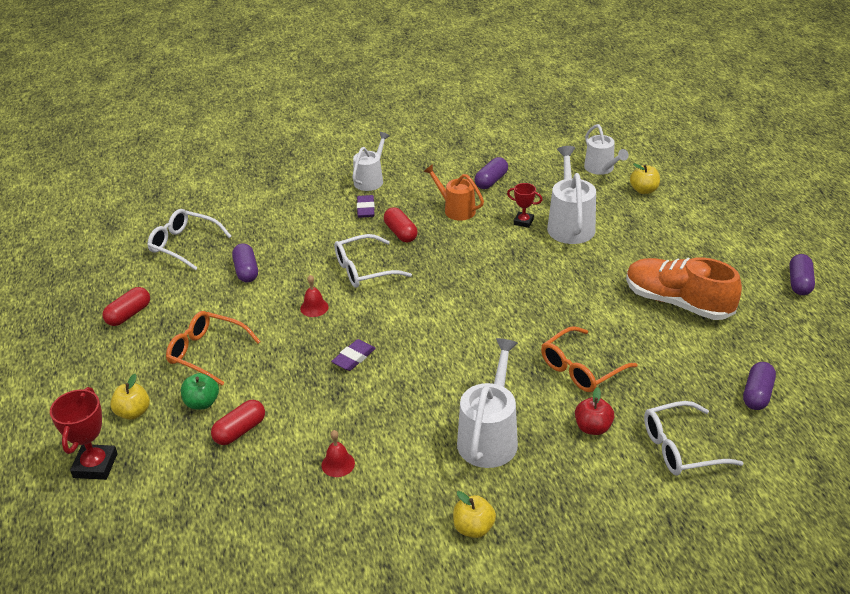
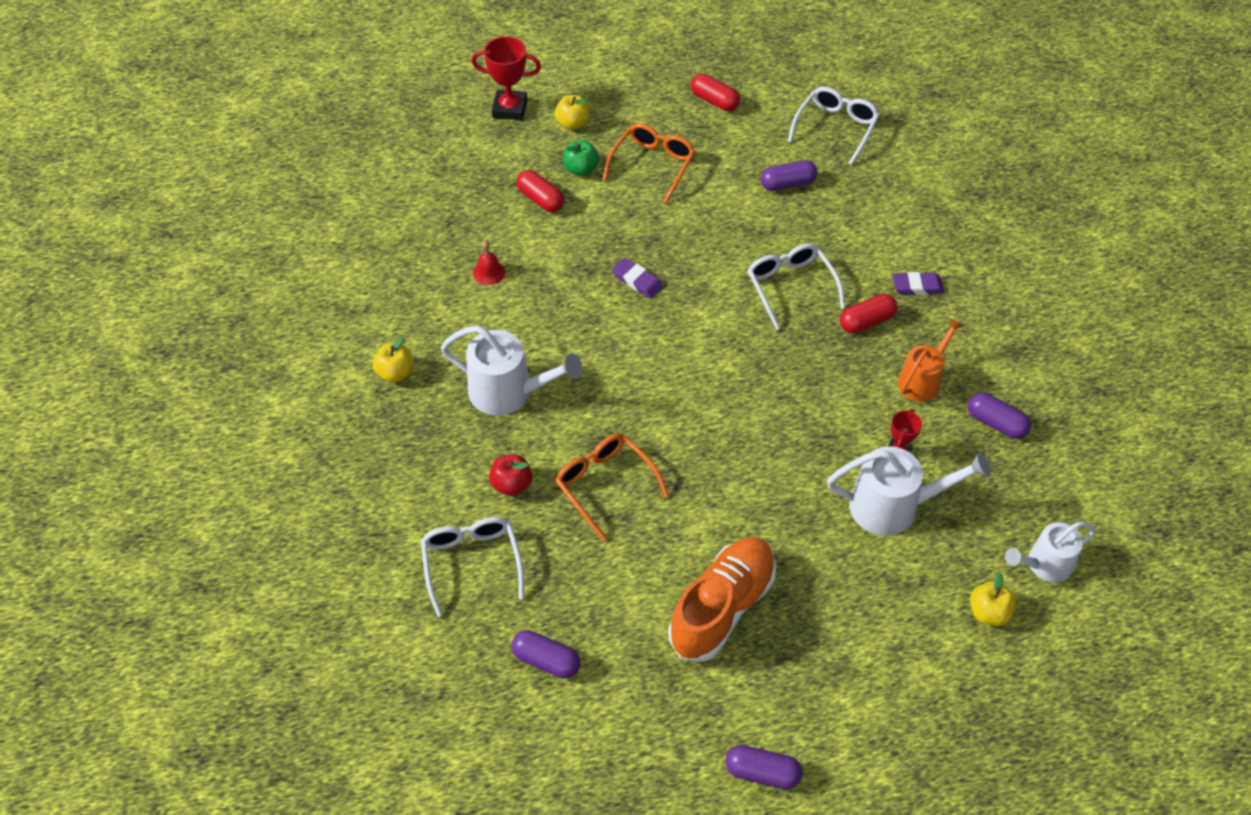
camera: 90 degrees right, 15 degrees up
red bell [300,275,329,317] -> none
white watering can [352,132,390,191] -> none

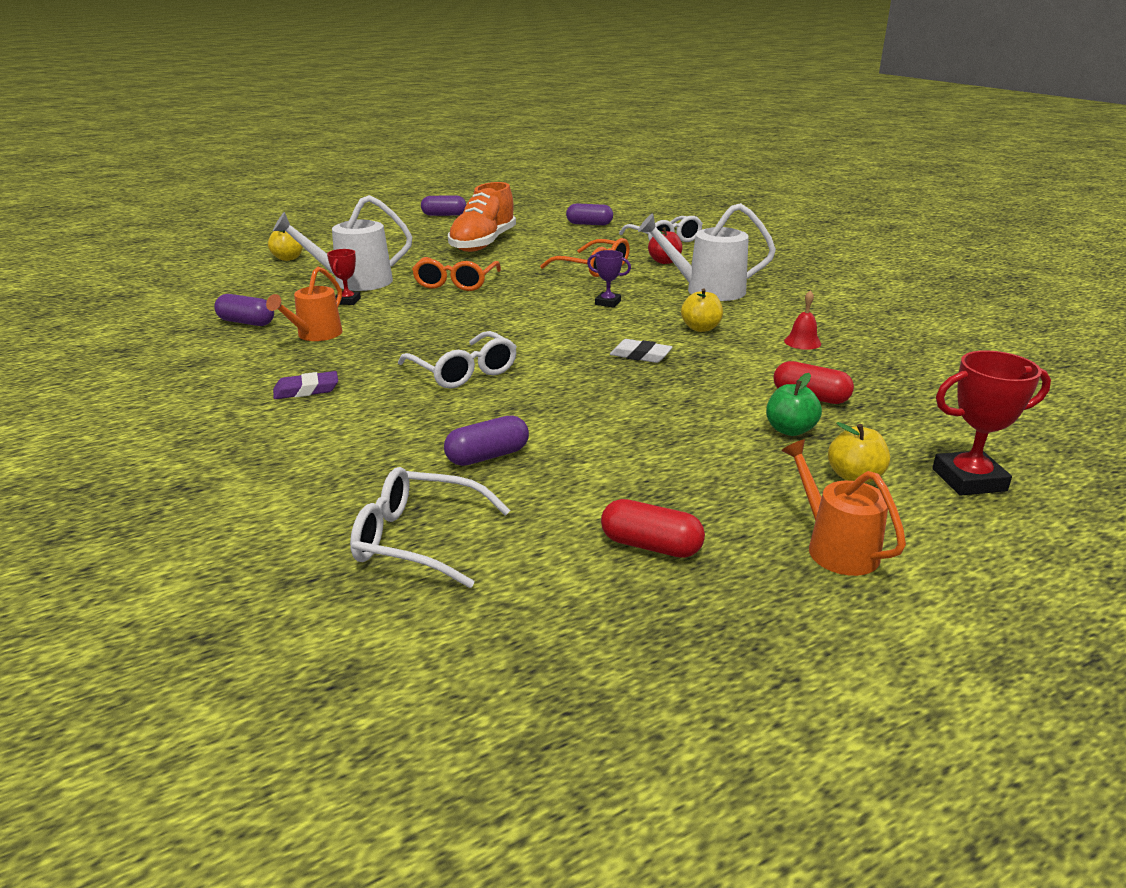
camera: 165 degrees right, 25 degrees down
yellow apple [373,336,414,383] -> yellow apple moved to [681,289,723,332]
orange glasses [602,123,696,203] -> orange glasses moved to [412,257,501,291]
purple eraser [612,258,663,299] -> white eraser [610,339,672,363]
white glasses [788,87,880,165] -> white glasses turned 90 degrees clockwise [350,467,511,588]
red capsule [840,294,897,333] -> none
white watering can [1005,522,1096,583] -> none
none -> purple trophy [587,250,631,308]
none -> orange watering can [781,440,906,576]

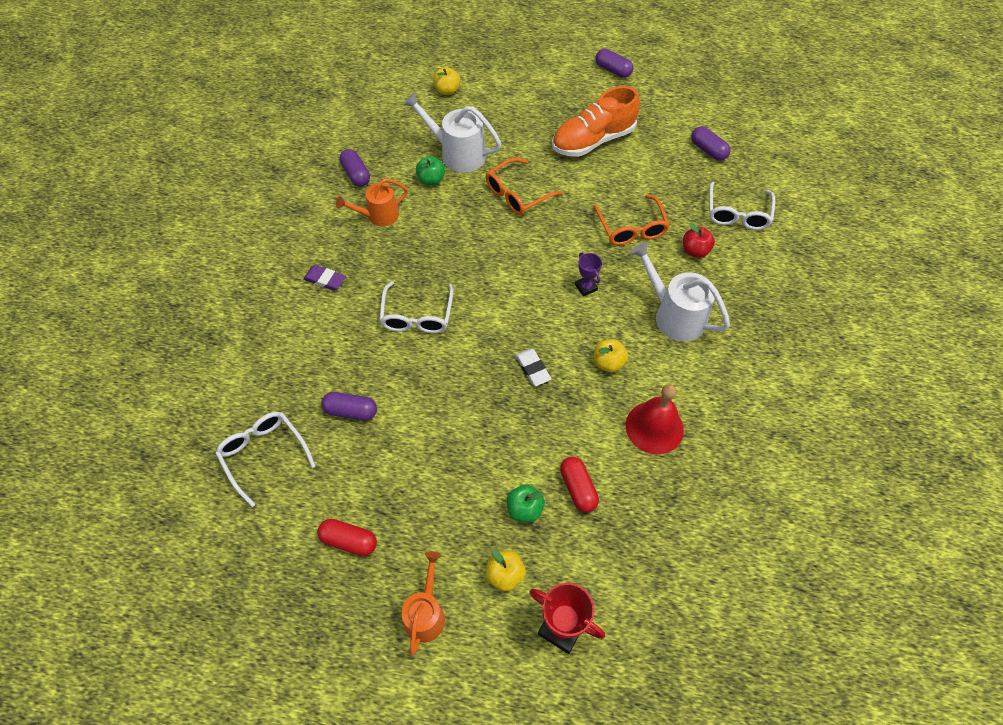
camera: 40 degrees right, 30 degrees up
red trophy [327,249,361,305] -> green apple [416,156,445,185]
red capsule [601,499,705,558] -> red capsule turned 45 degrees counterclockwise [317,519,377,556]
red bell [784,290,821,350] -> red bell [626,384,684,454], size x1.95

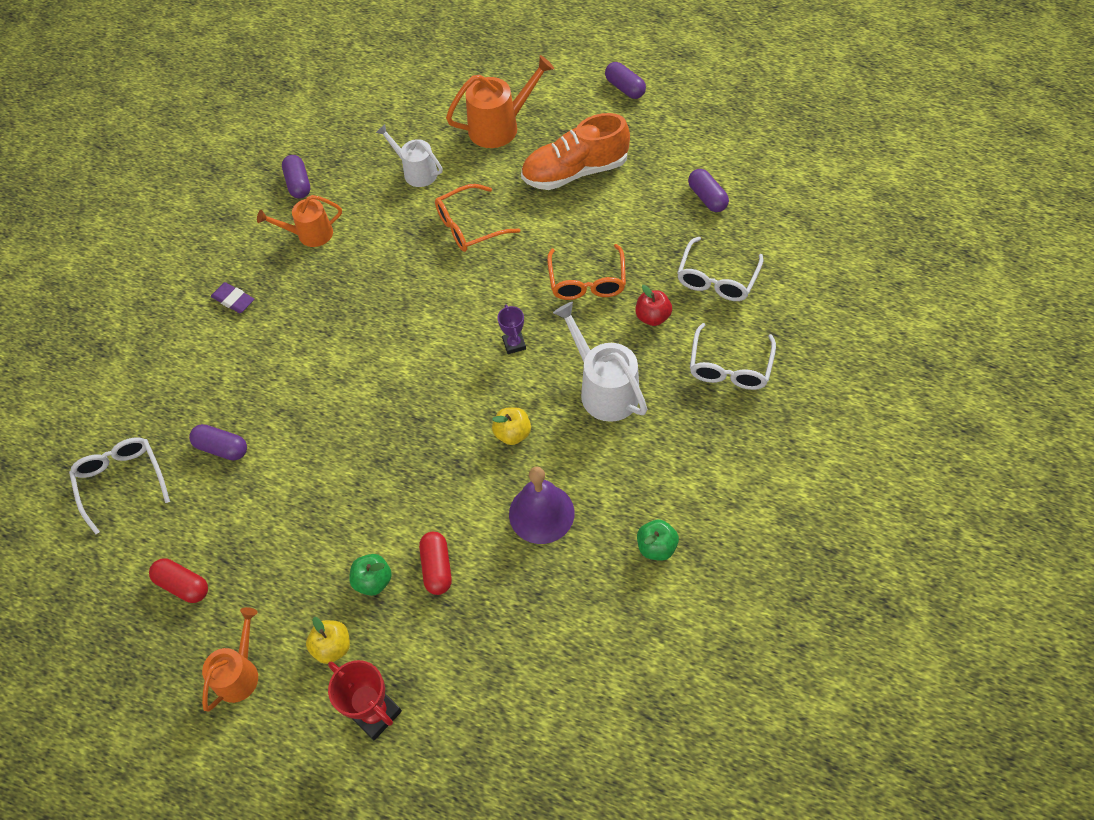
camera: 15 degrees right, 0 degrees up
white glasses [379,281,453,333] -> white glasses moved to [690,323,776,390]
white watering can [403,92,502,173] -> white watering can [376,124,442,187], size x0.67
green apple [416,156,445,185] -> green apple moved to [637,520,679,561]
yellow apple [433,67,460,95] -> none
white eraser [515,348,551,386] -> none
red bell [626,384,684,454] -> purple bell [509,467,575,544]
none -> orange watering can [446,55,554,148]

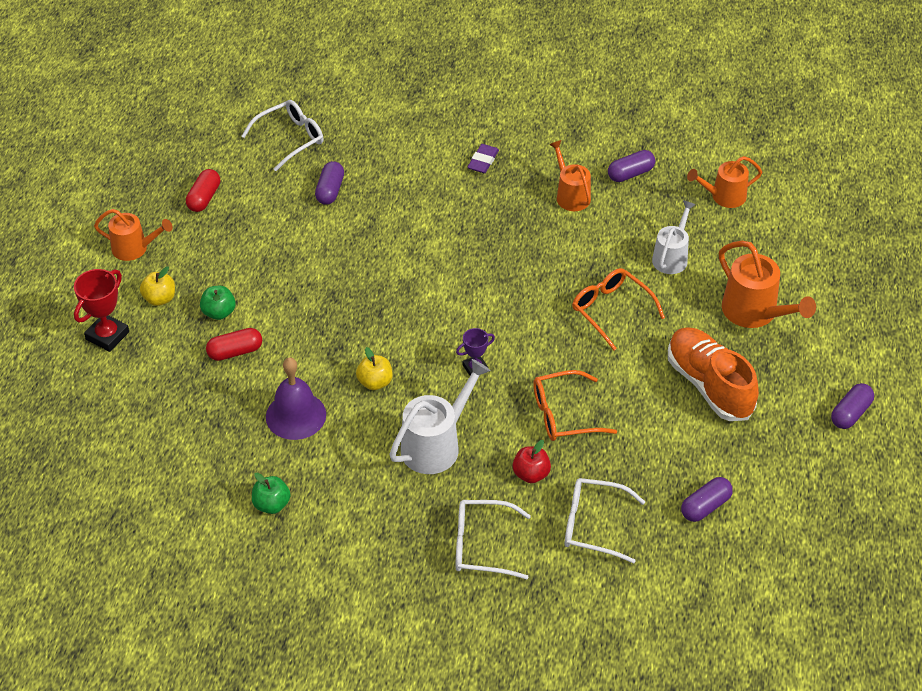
camera: 75 degrees right, 10 degrees down
none -> orange watering can [687,156,762,208]

